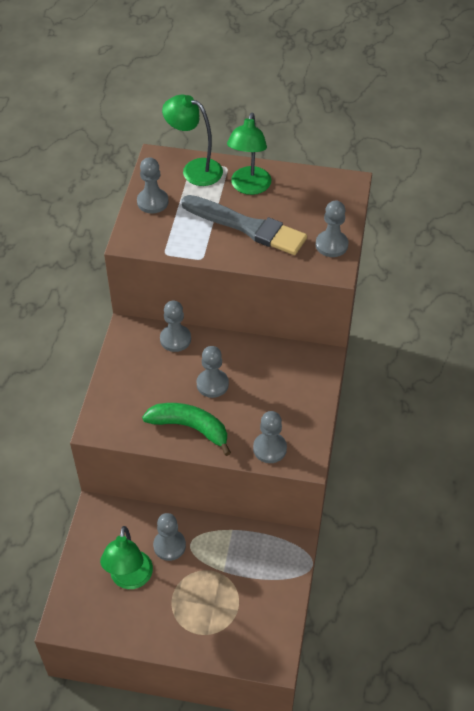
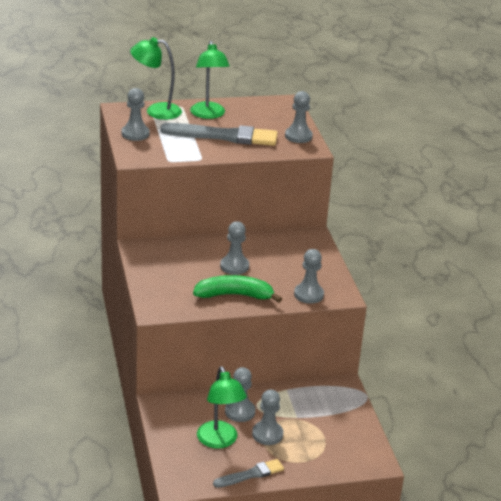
camera: 25 degrees left, 20 degrees down
grey pawn [160,300,191,352] -> grey pawn moved to [252,389,283,445]
none -> grey brush [213,459,284,488]

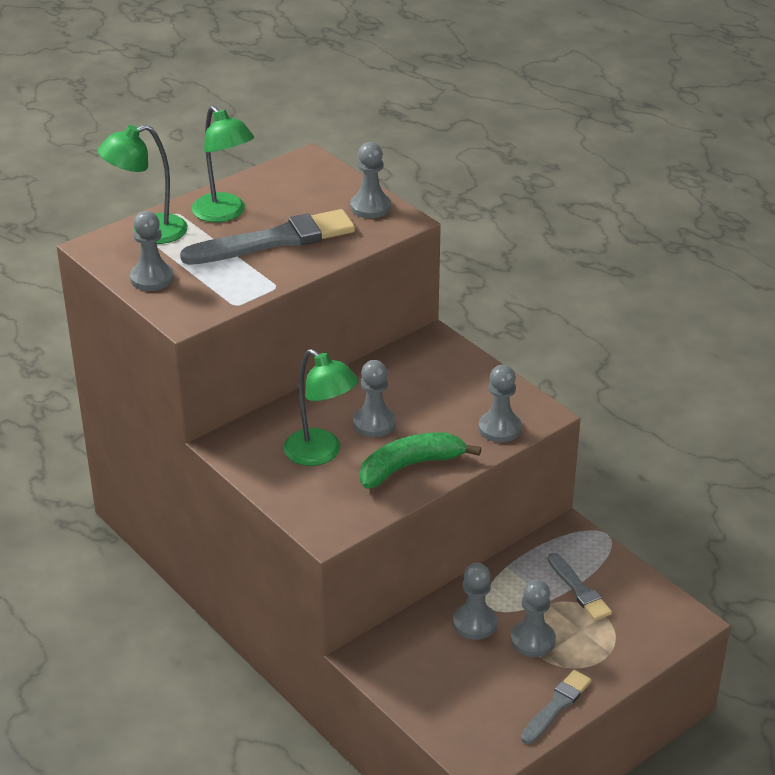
camera: 25 degrees left, 5 degrees up
green lamp [197,366,247,449] -> green lamp moved to [283,349,359,466]
none -> grey brush [548,553,612,621]

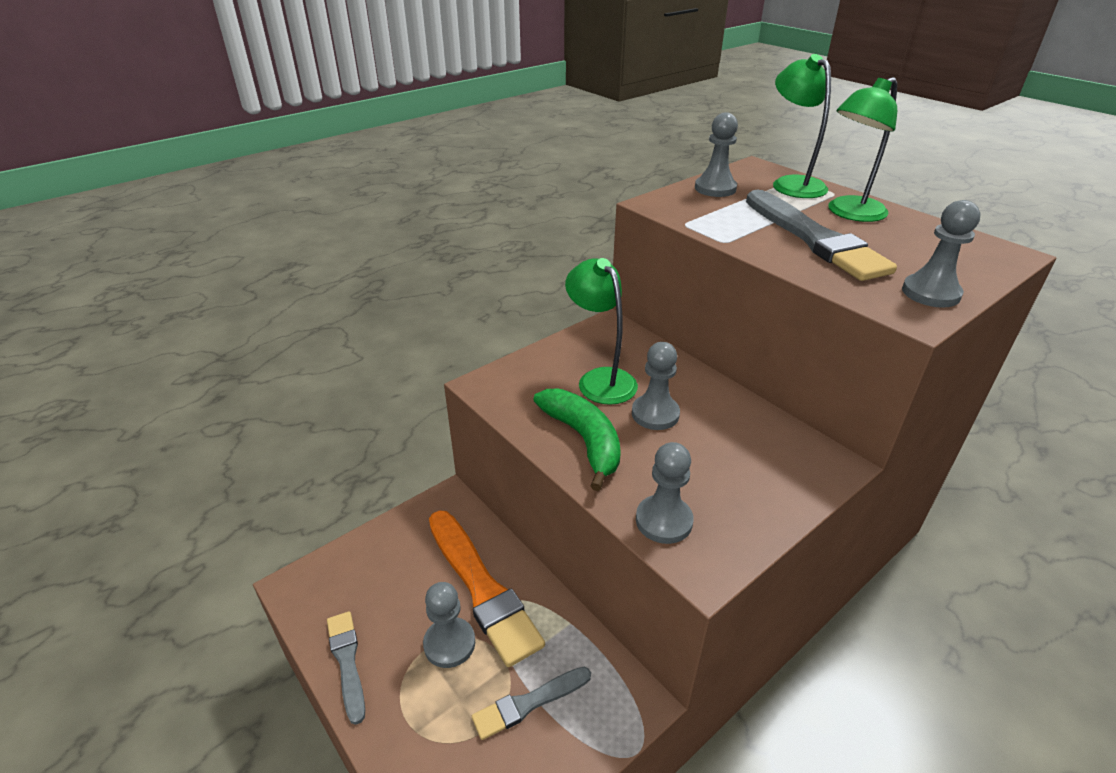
camera: 90 degrees right, 0 degrees up
green lamp [283,349,359,466] -> green lamp turned 105 degrees clockwise [565,258,638,405]
grey pawn [453,563,497,640] -> orange brush [429,510,545,667]
grey brush [521,670,591,744] -> grey brush turned 150 degrees counterclockwise [327,611,365,725]

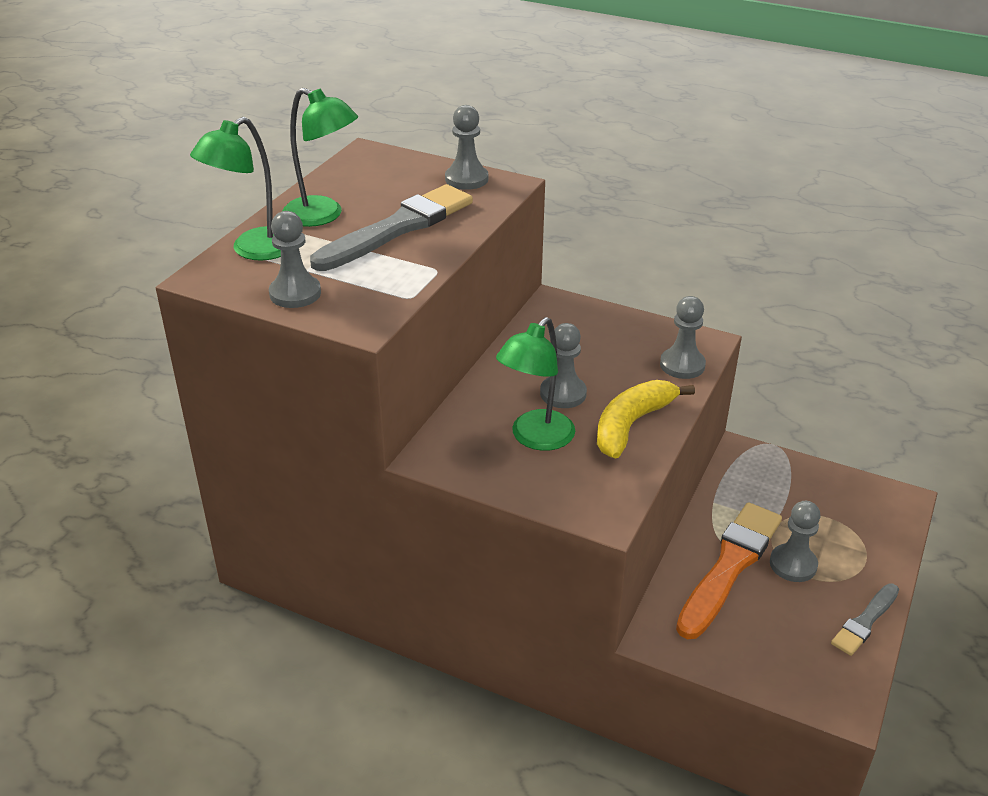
camera: 115 degrees left, 0 degrees up
grey brush [472,667,591,740] -> none
green banana [534,389,621,491] -> yellow banana [597,380,695,459]

